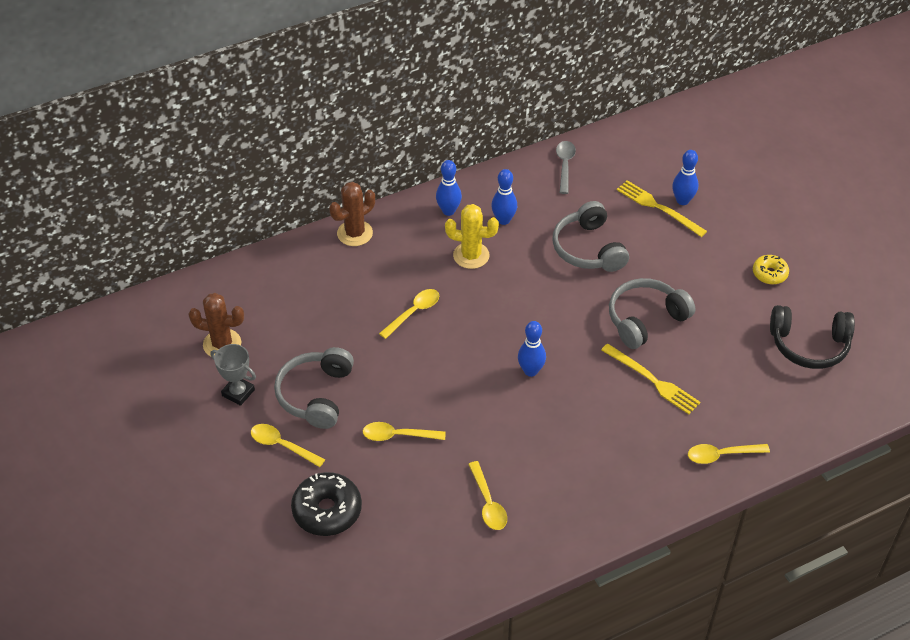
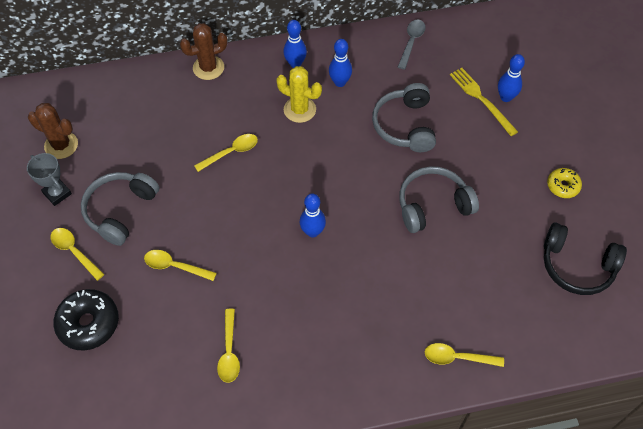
camera: 15 degrees right, 10 degrees up
yellow fork [601,344,700,414] -> none

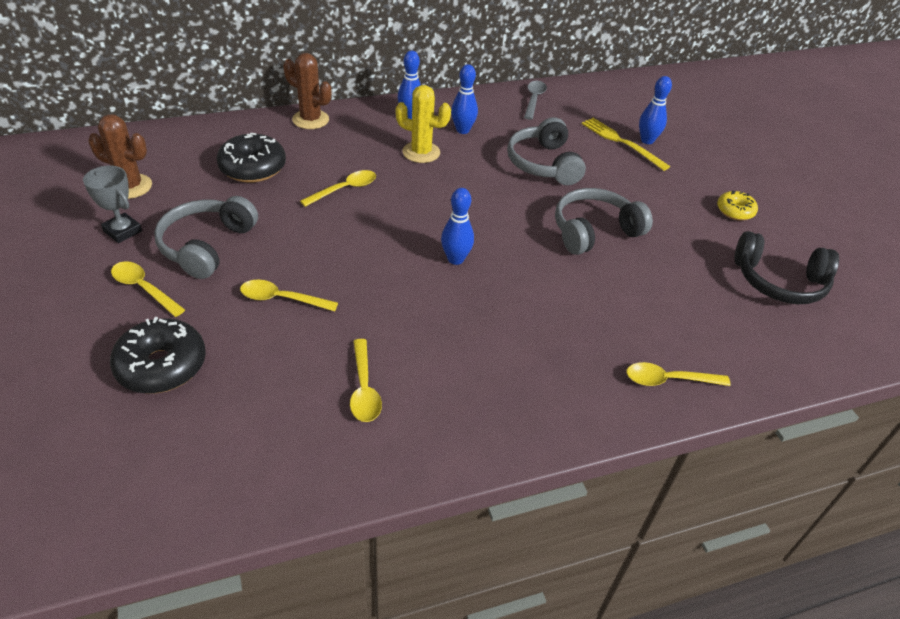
camera: 10 degrees left, 15 degrees down
brown cactus [180,23,228,80] -> brown cactus turned 60 degrees clockwise [283,53,331,129]
none -> black donut [216,133,286,183]

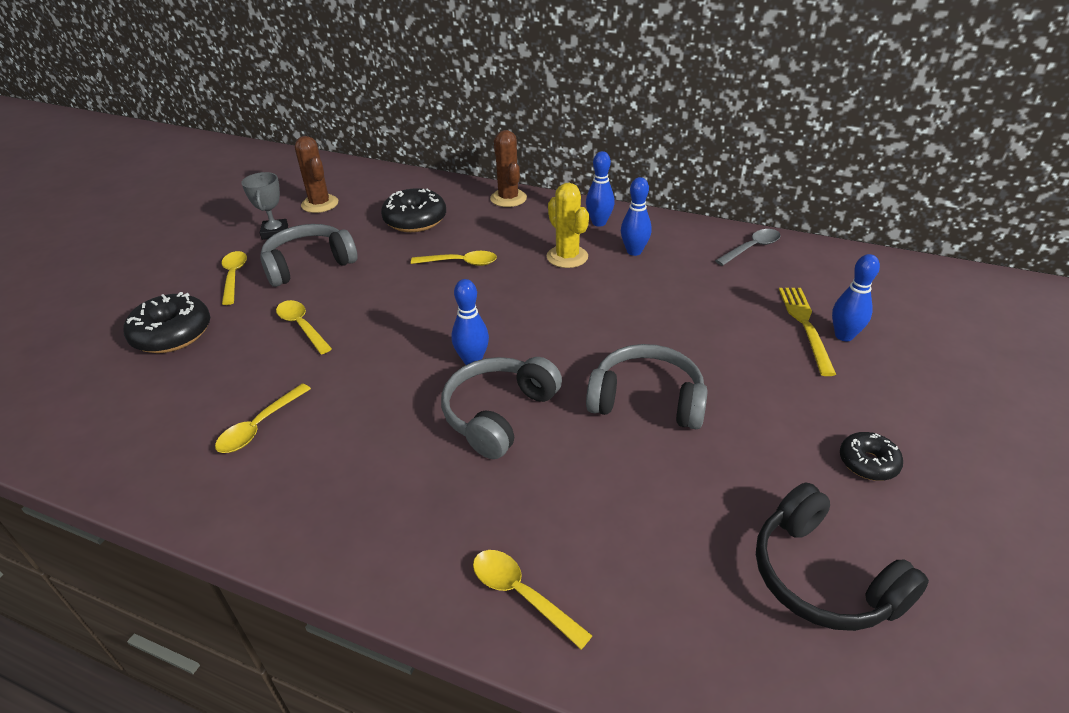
camera: 45 degrees right, 5 degrees down
grey headphones [507,117,586,185] -> grey headphones moved to [441,357,562,459]
yellow donut [717,191,758,220] -> black donut [840,432,903,481]

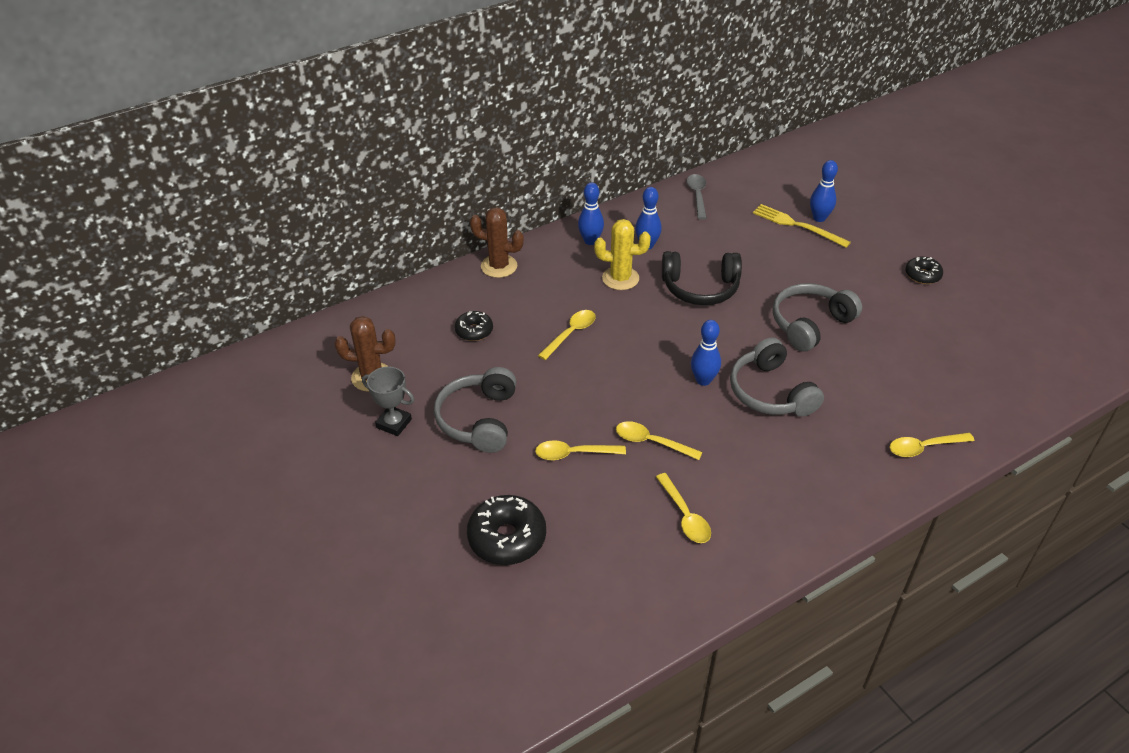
camera: 55 degrees left, 5 degrees up
yellow spoon [222,251,247,305] -> yellow spoon moved to [616,421,702,460]
black donut [381,188,446,232] -> black donut [455,311,493,341], size x0.59
black headphones [756,482,929,631] -> black headphones moved to [662,251,742,305]

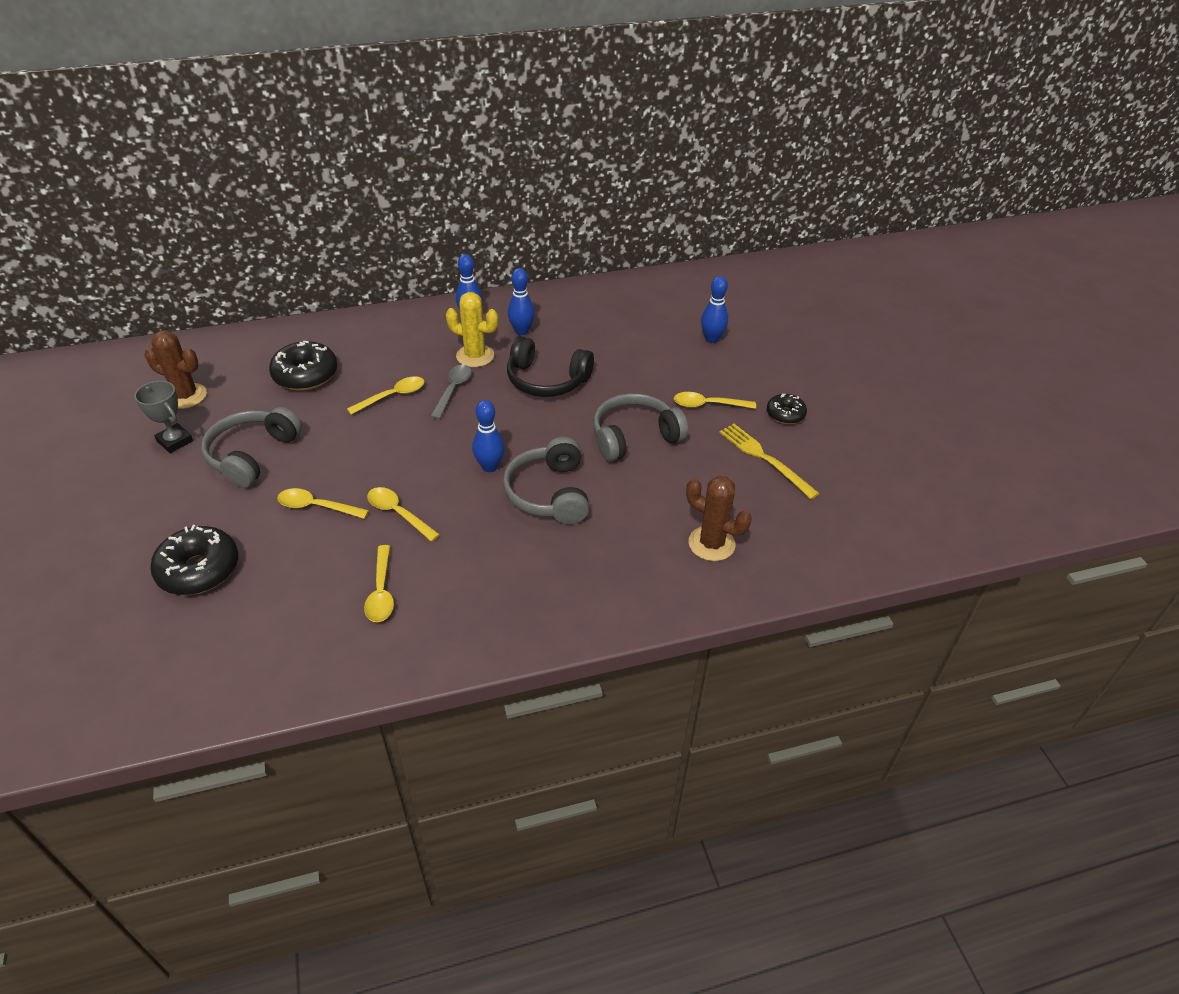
camera: 15 degrees right, 0 degrees up
black donut [455,311,493,341] -> black donut [269,341,338,391], size x1.71
brown cactus [470,207,524,278] -> brown cactus moved to [686,476,752,561]
grey spoon [687,174,707,219] -> grey spoon moved to [430,365,472,419]
yellow fork [753,204,851,248] -> yellow fork moved to [719,424,820,499]
yellow spoon [890,433,974,457] -> yellow spoon moved to [674,392,756,409]

